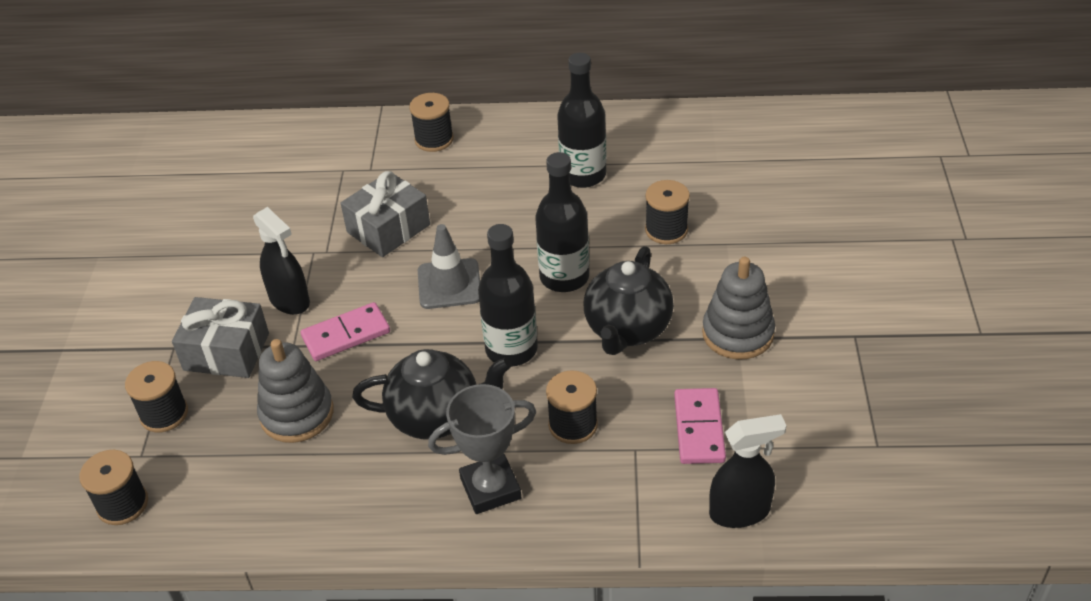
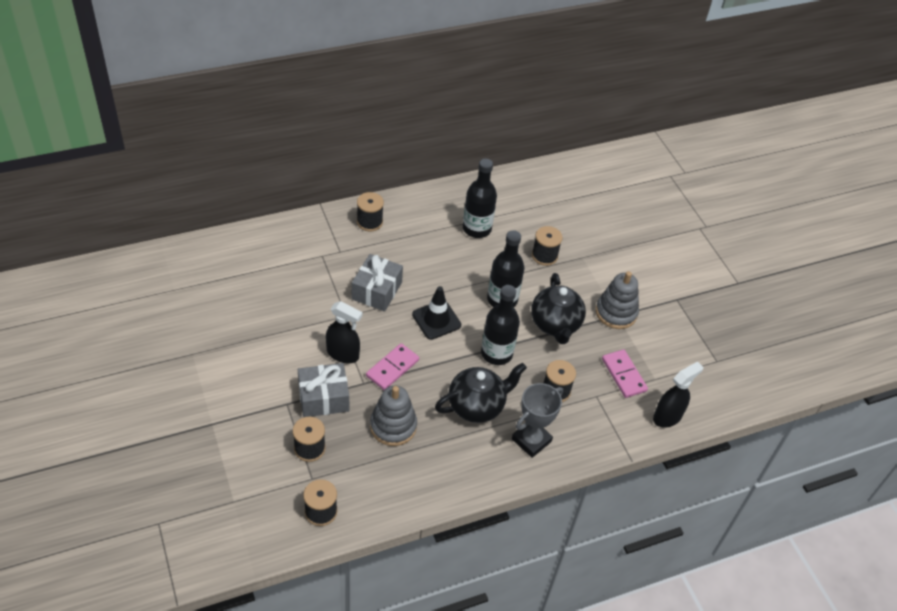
camera: 30 degrees left, 5 degrees up
grey traffic cone [418,224,480,309] -> black traffic cone [412,286,461,340]

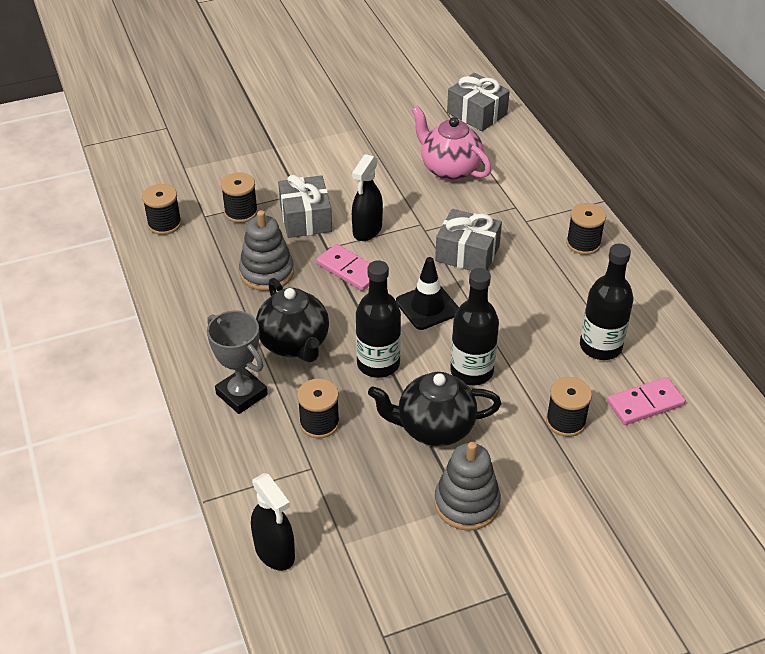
camera: 95 degrees right, 5 degrees down
pink domino [602,349,648,398] -> pink domino moved to [607,377,686,425]
none -> pink teapot [412,106,491,181]
none -> grey gift [447,73,510,131]

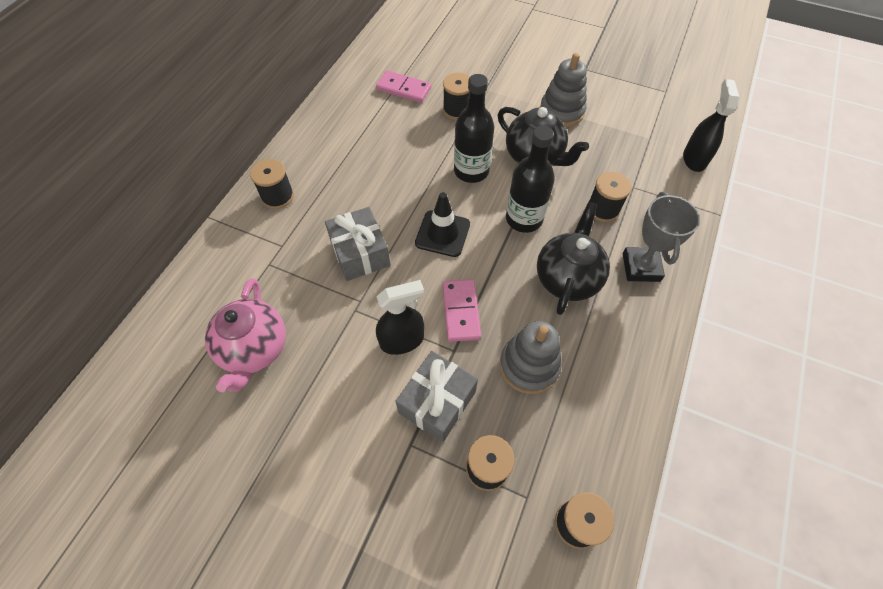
camera: 135 degrees left, 15 degrees up
grey gift [447,73,510,131] -> none
black bottle [580,244,633,360] -> none

